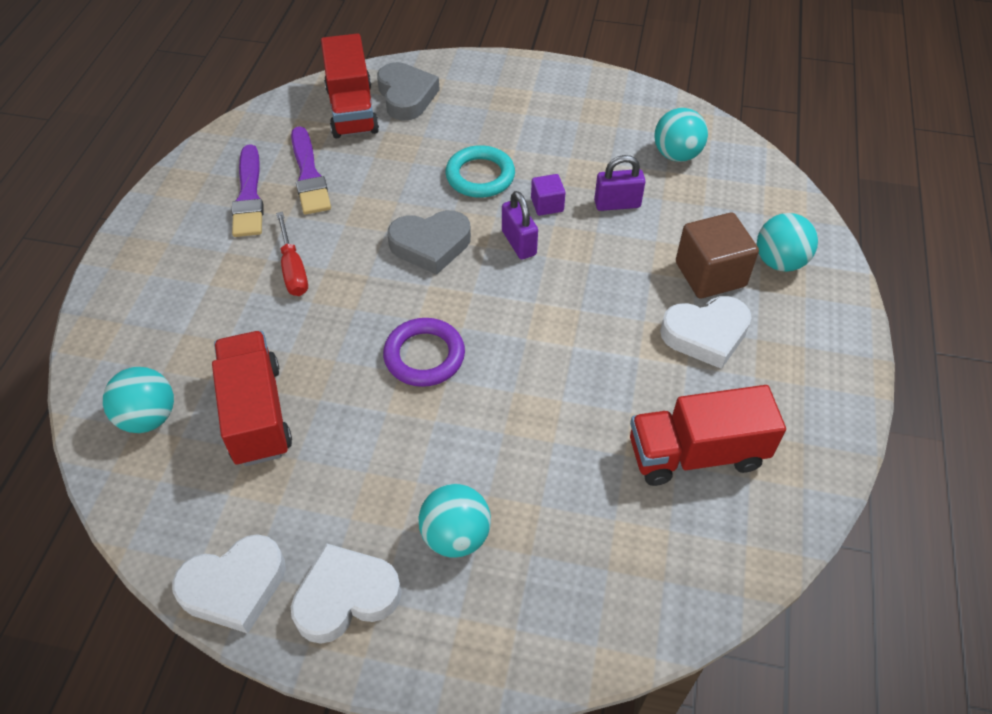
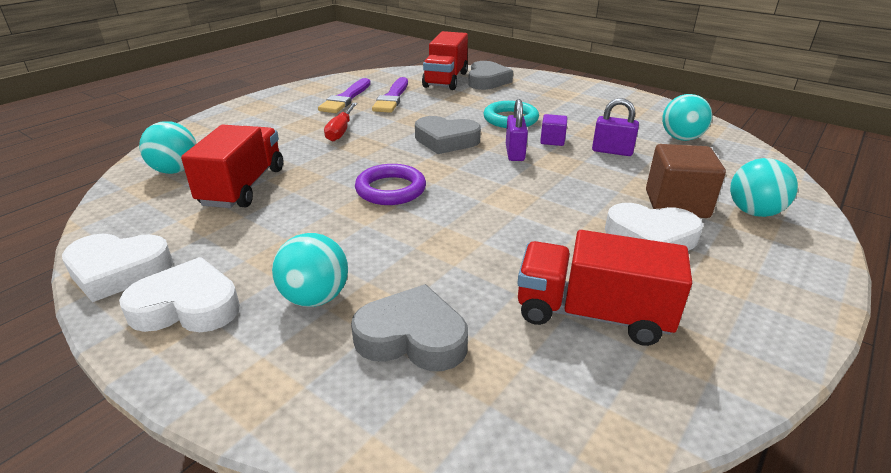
camera: 25 degrees right, 20 degrees down
none -> grey heart [351,284,468,371]

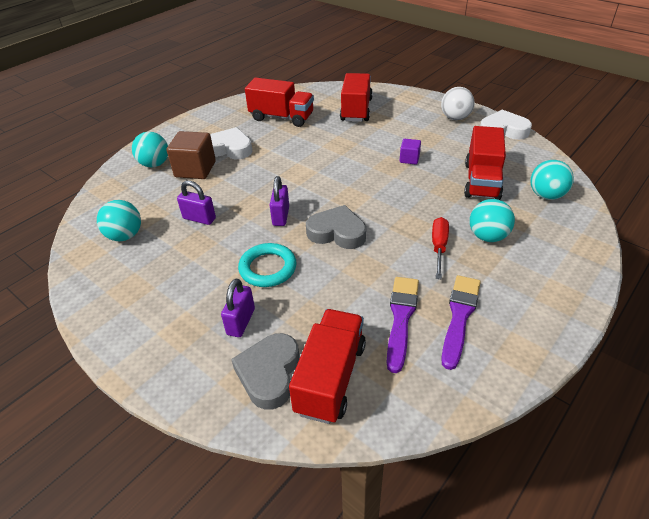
camera: 175 degrees left, 10 degrees up
white heart [119,257,240,332] -> white ball [441,87,474,120]
turquoise ball [272,233,348,307] -> turquoise ball moved to [470,199,515,242]
grey heart [351,284,468,371] -> red truck [340,73,373,122]
purple ring [355,164,426,205] -> none
purple cube [540,114,567,146] -> purple cube moved to [400,139,421,165]
none -> purple padlock [221,279,255,337]

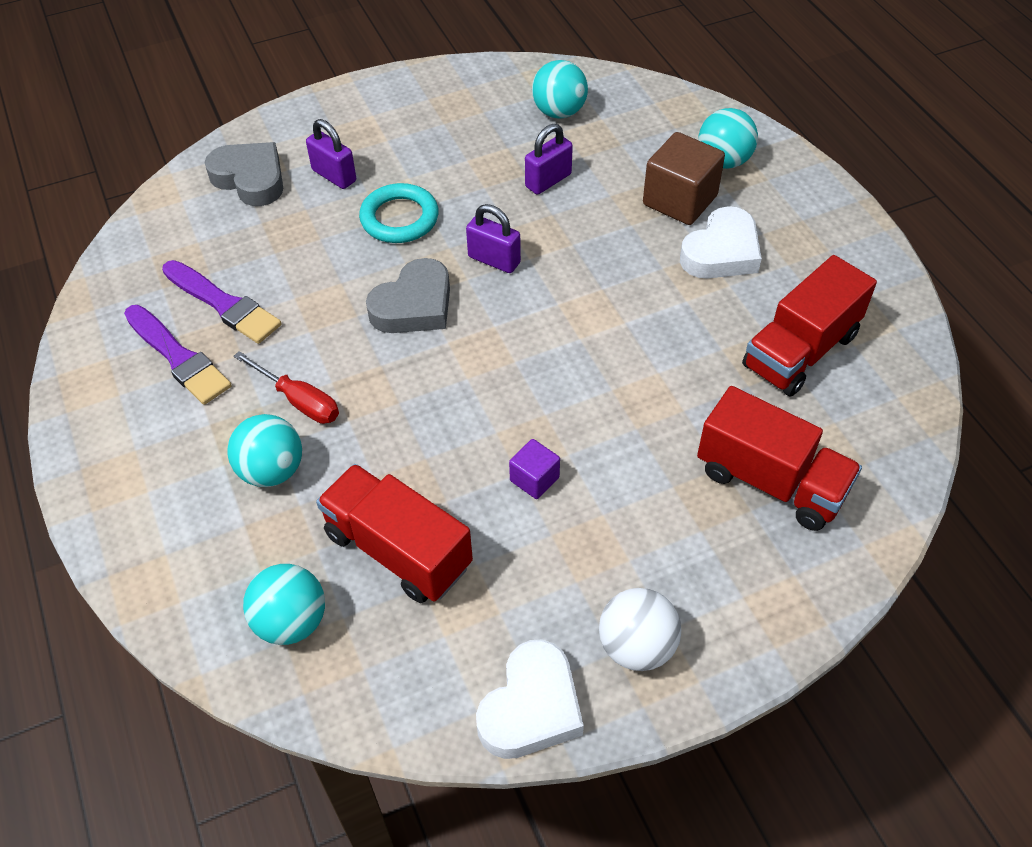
camera: 115 degrees right, 10 degrees up
red truck [289,309,366,424] -> none

